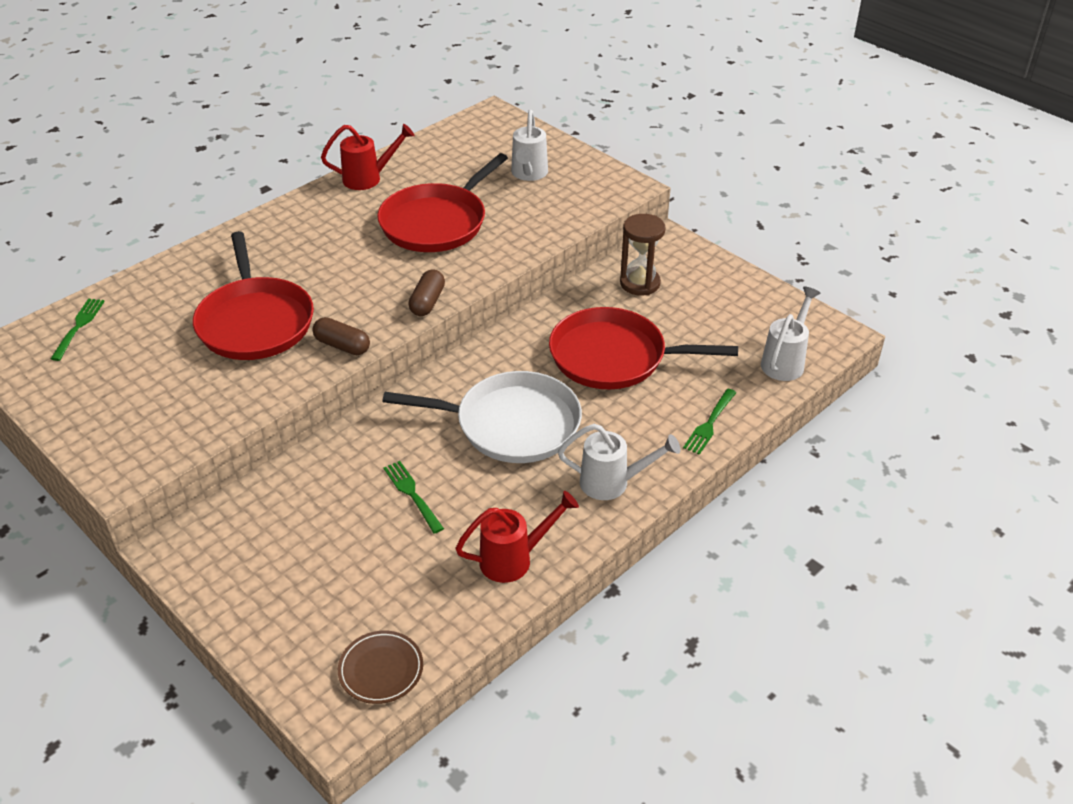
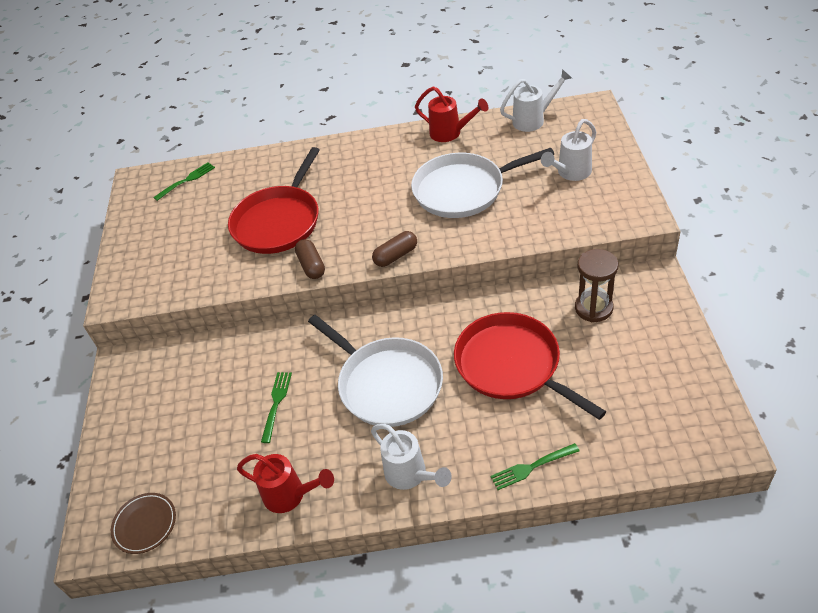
camera: 45 degrees right, 5 degrees up
red pan [377,153,508,252] -> white pan [411,148,554,218]
white watering can [761,287,821,381] -> white watering can moved to [500,69,572,132]

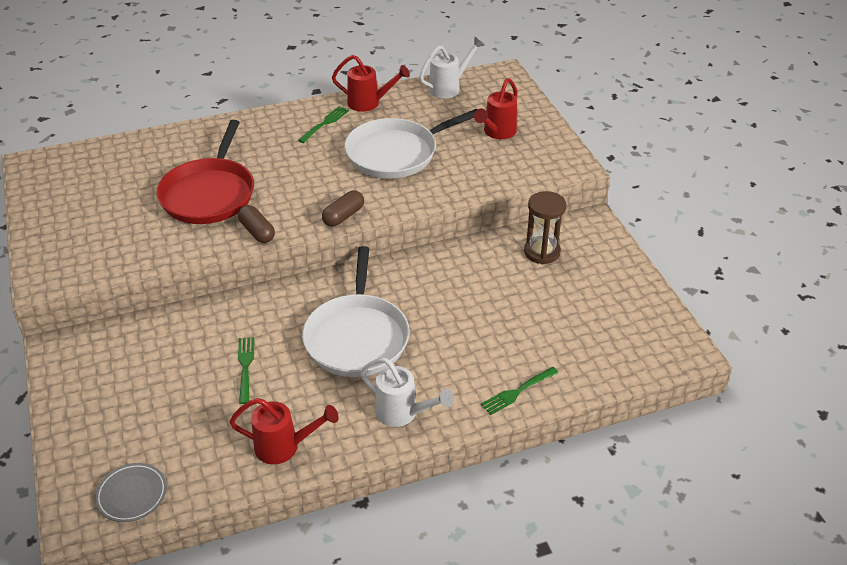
camera: 20 degrees left, 5 degrees down
brown plate [111,493,176,554] -> grey plate [95,463,167,522]
green fork [153,162,215,201] -> green fork moved to [298,106,349,143]
white pan [308,315,443,427] -> white pan turned 60 degrees clockwise [302,246,410,377]
red pan [454,312,606,420] -> none
white watering can [541,119,596,181] -> red watering can [474,78,517,139]

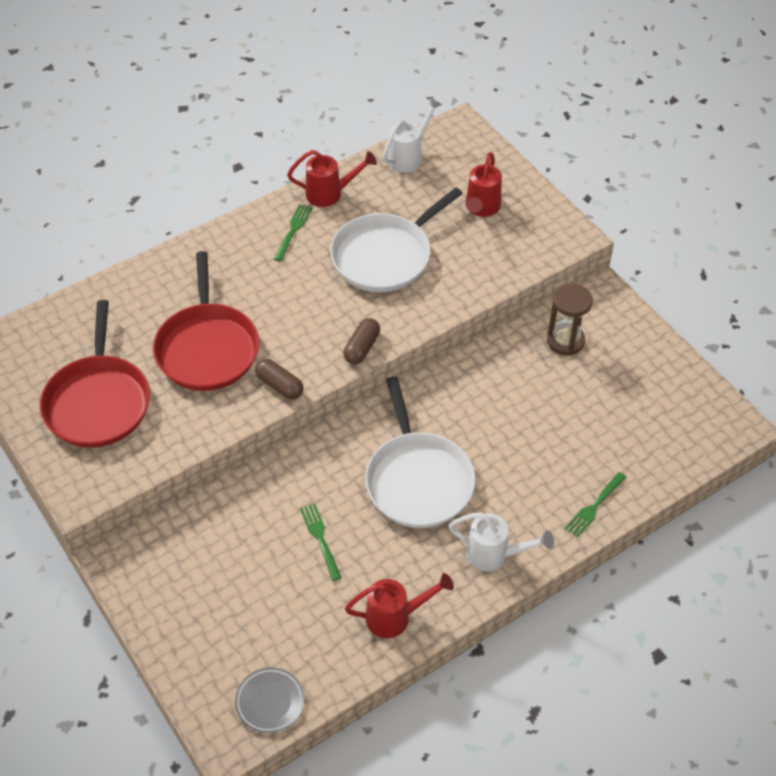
camera: 15 degrees left, 10 degrees up
none -> red pan [40,300,150,448]

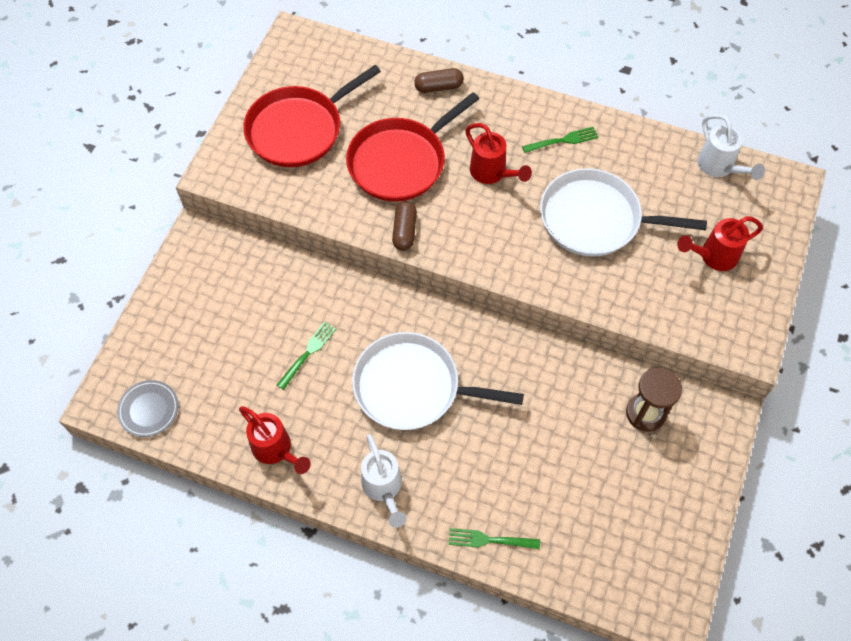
camera: 55 degrees right, 10 degrees up
red watering can [287,150,377,207] -> red watering can moved to [465,123,532,184]
brown capsule [343,318,380,364] -> brown capsule moved to [414,68,464,93]
white pan [365,377,475,528] -> white pan turned 60 degrees clockwise [352,332,524,430]
white watering can [382,97,442,173] -> white watering can turned 60 degrees clockwise [697,114,765,180]

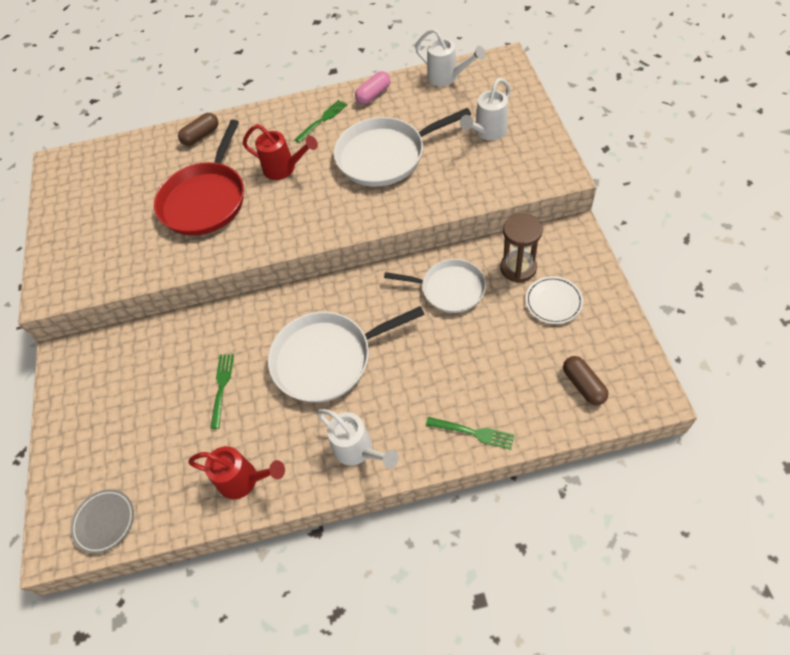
camera: 25 degrees left, 5 degrees down
red pan [243,65,381,167] -> none
brown capsule [392,201,417,251] -> brown capsule moved to [563,356,609,405]
green fork [448,528,540,549] -> green fork turned 135 degrees counterclockwise [426,417,514,450]
red watering can [677,216,763,271] -> white watering can [460,78,511,140]
none -> pink capsule [355,71,390,105]
none -> white pan [384,259,486,313]
none -> white plate [526,276,583,324]

